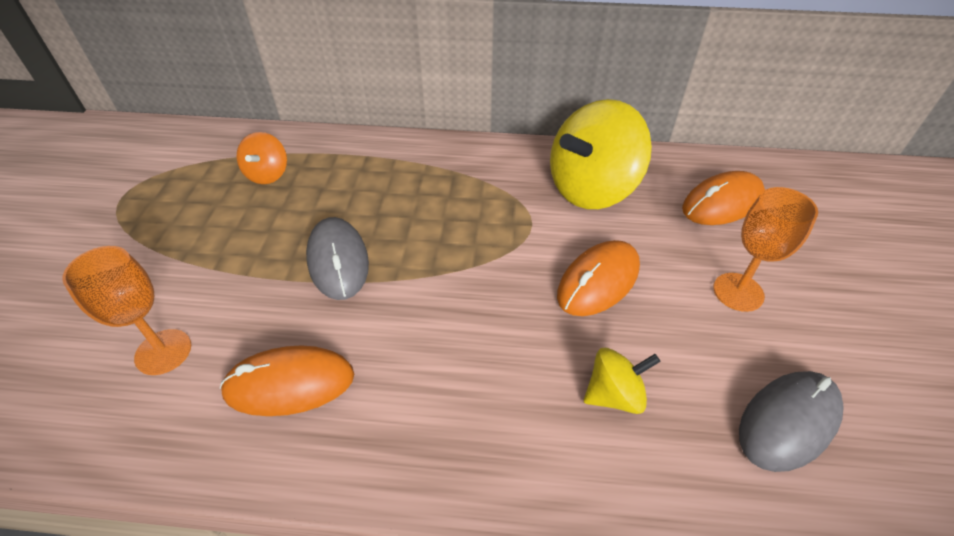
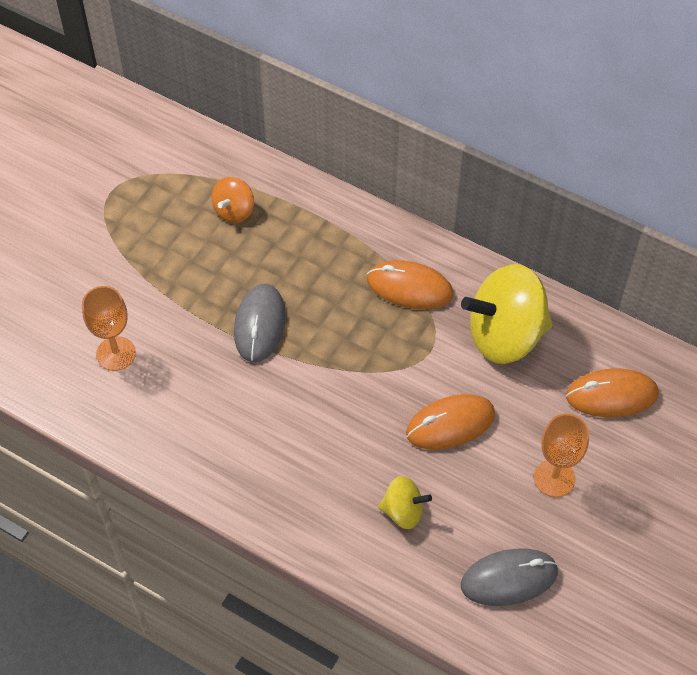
camera: 25 degrees right, 10 degrees up
orange mouse [220,345,354,416] -> orange mouse moved to [367,260,454,310]

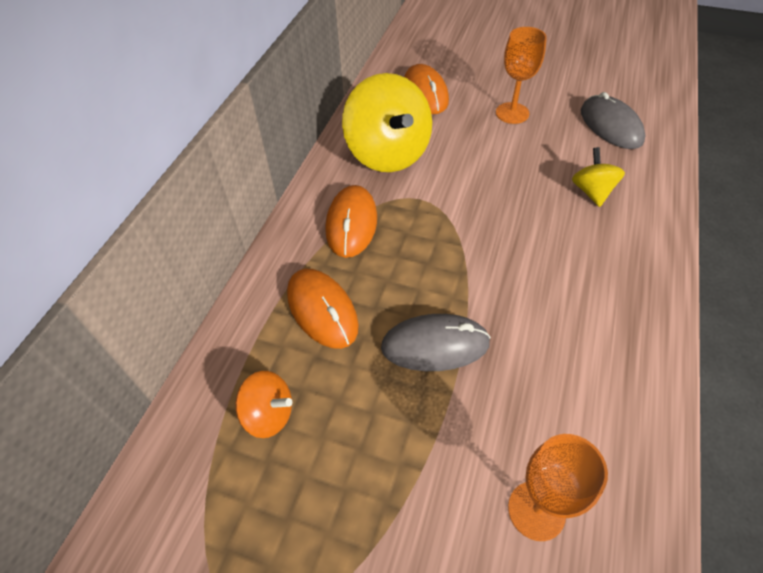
camera: 100 degrees left, 5 degrees down
orange mouse [406,394,495,450] -> orange mouse moved to [287,269,359,349]

